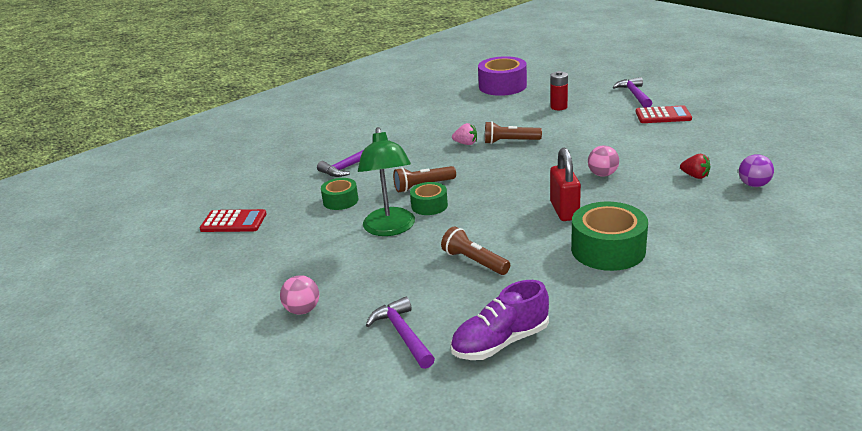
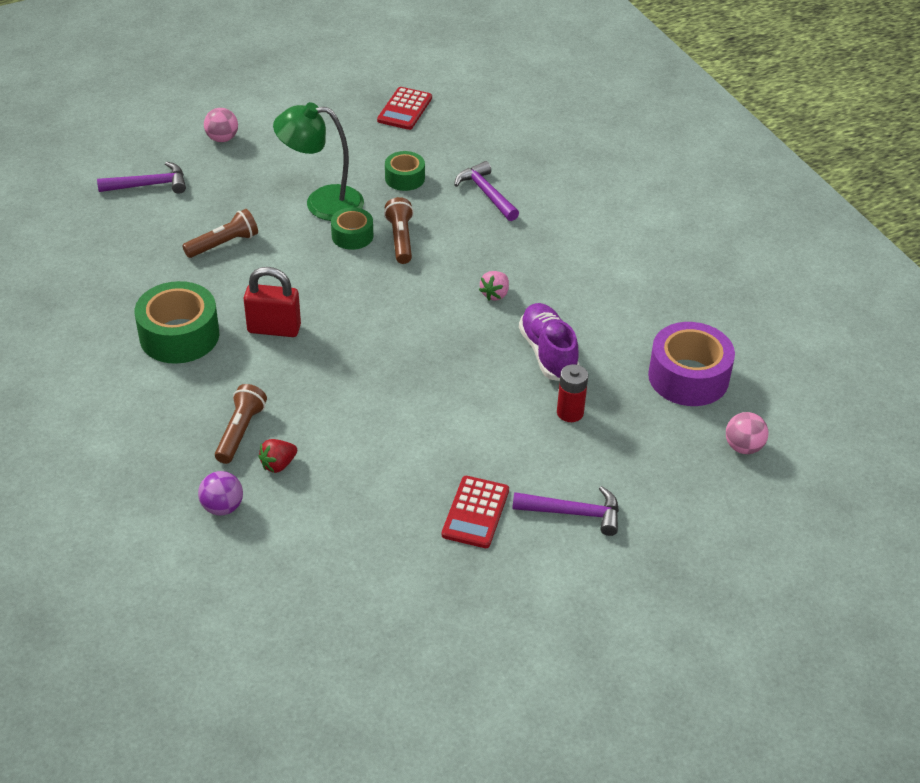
camera: 100 degrees right, 15 degrees up
purple shoe [450,280,549,360] -> purple shoe moved to [519,303,580,381]
brown flashlight [485,121,542,144] -> brown flashlight moved to [215,384,267,464]
pink ball [588,145,619,177] -> pink ball moved to [726,412,768,454]

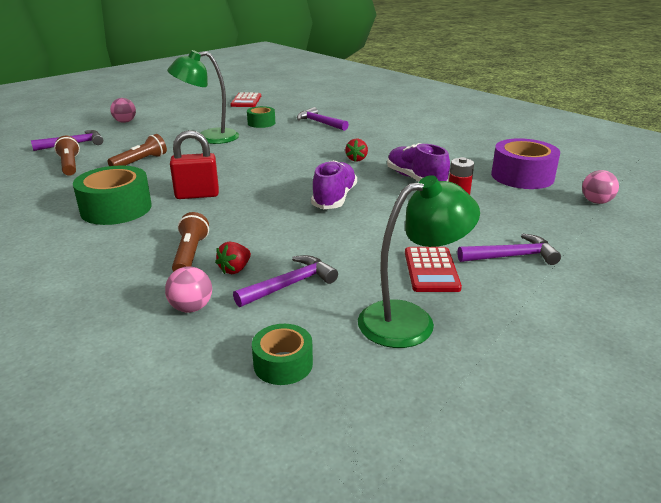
camera: 15 degrees left, 15 degrees down
purple ball [198,471,243,516] -> pink ball [165,266,212,312]
green tape [331,207,373,250] -> green tape moved to [252,324,313,385]
brown flashlight [384,197,414,264] -> brown flashlight moved to [54,136,80,176]
pink strawberry [479,271,509,301] -> red strawberry [345,138,368,162]
none -> purple hammer [233,255,338,307]
none -> purple shoe [311,160,357,209]
none -> green lamp [358,175,480,348]

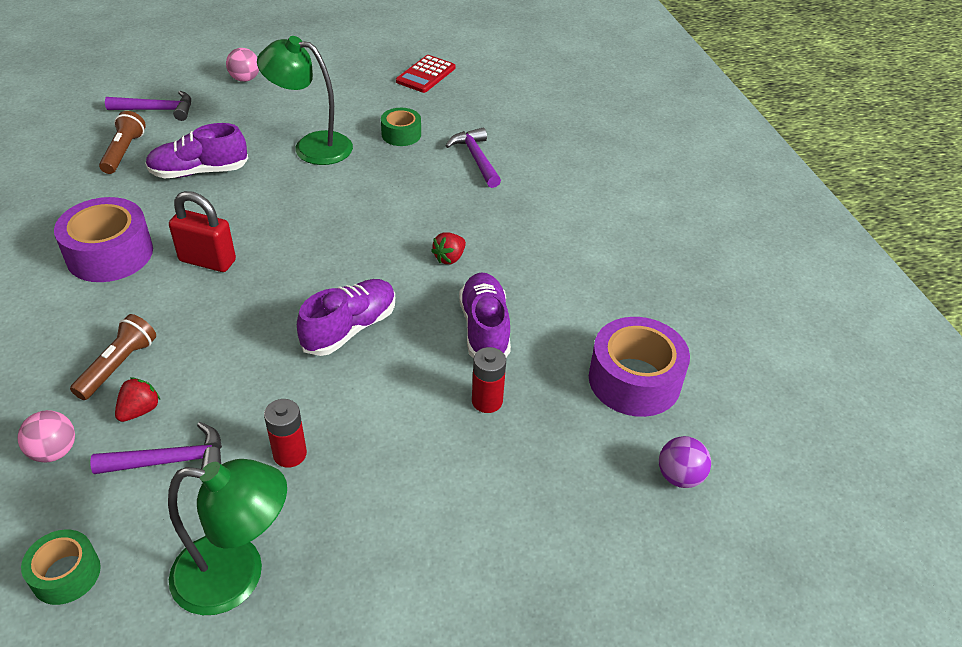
camera: 25 degrees right, 15 degrees up
green tape [73,166,152,225] -> purple tape [54,197,153,282]
brown flashlight [108,134,167,166] -> purple shoe [145,123,248,179]
red strawberry [215,241,251,274] -> red strawberry turned 150 degrees clockwise [115,378,160,422]
red calculator [405,247,462,292] -> none
purple hammer [457,234,561,265] -> none
pink ball [582,170,619,204] -> purple ball [659,436,711,488]
none -> red battery [264,399,307,468]

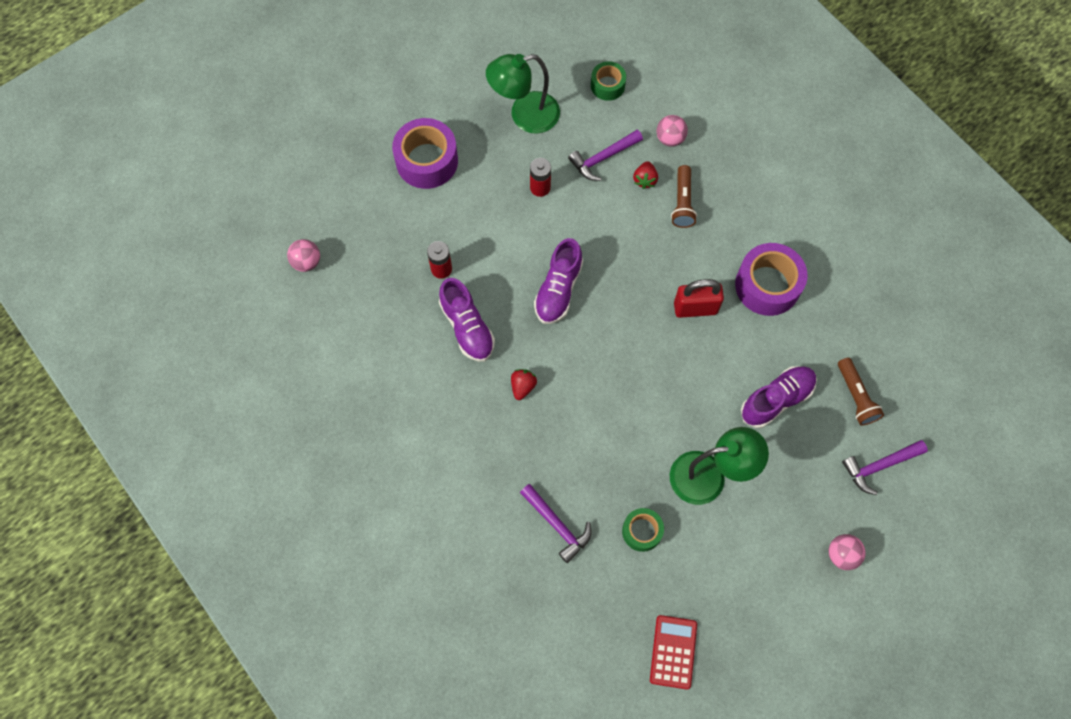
camera: 160 degrees right, 25 degrees up
purple tape [589,317,690,417] -> purple tape moved to [392,118,458,189]
purple ball [659,436,711,488] -> pink ball [287,239,320,272]

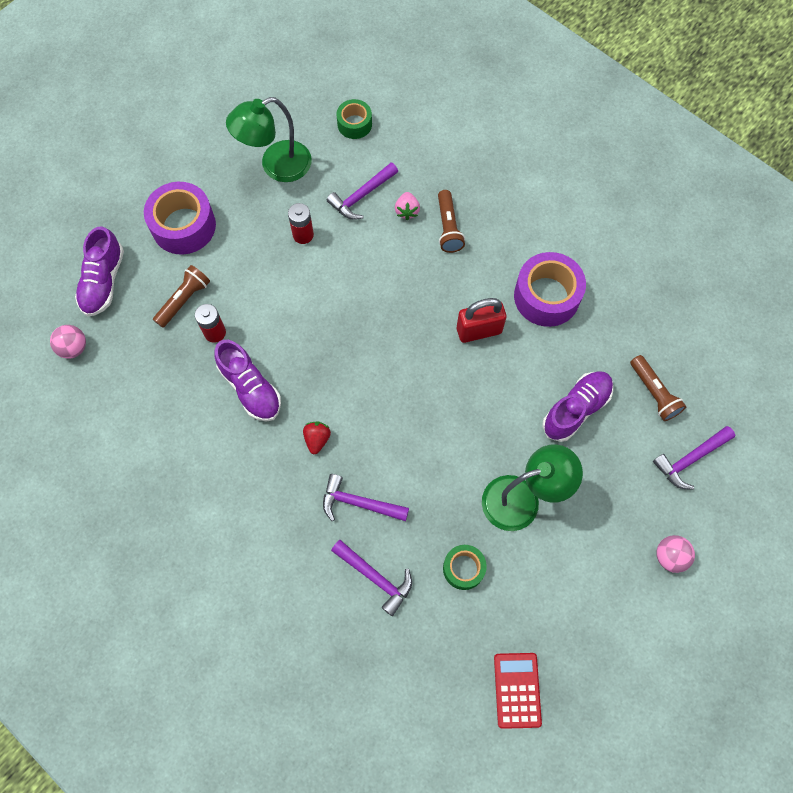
camera: 10 degrees left, 0 degrees up
purple shoe [534,238,583,324] -> purple shoe moved to [75,226,124,316]
red strawberry [633,161,658,189] -> pink strawberry [395,192,420,220]
pink ball [657,115,688,147] -> none
none -> brown flashlight [153,265,210,328]
none -> purple hammer [323,474,409,521]

